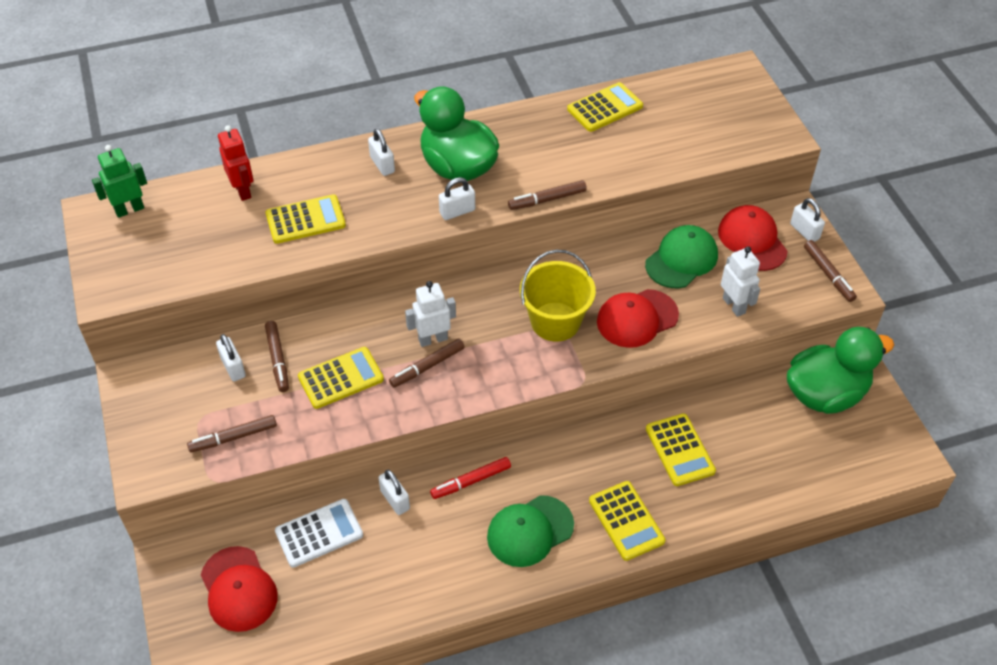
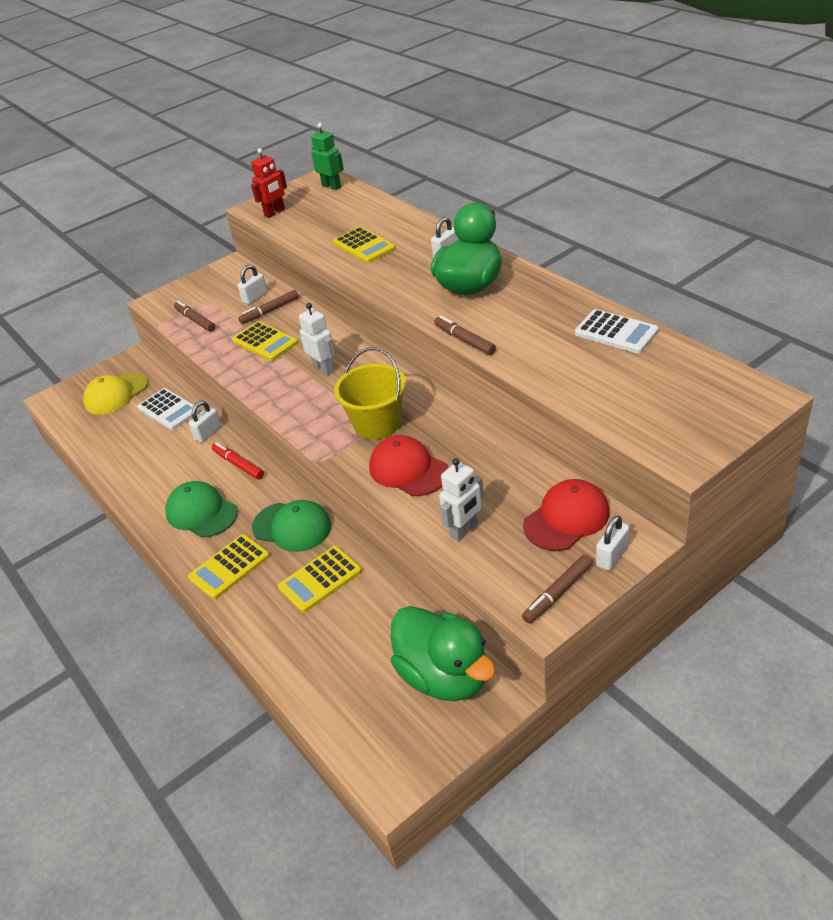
camera: 75 degrees right, 10 degrees down
red cap [201,546,278,632] -> yellow cap [83,372,148,415]
red robot [218,125,254,201] -> red robot moved to [251,148,287,218]
brown marker [389,339,464,388] -> none
white padlock [439,177,475,220] -> none
yellow calculator [567,82,643,132] -> white calculator [575,309,659,353]
green cap [645,225,718,288] -> green cap moved to [252,500,331,552]

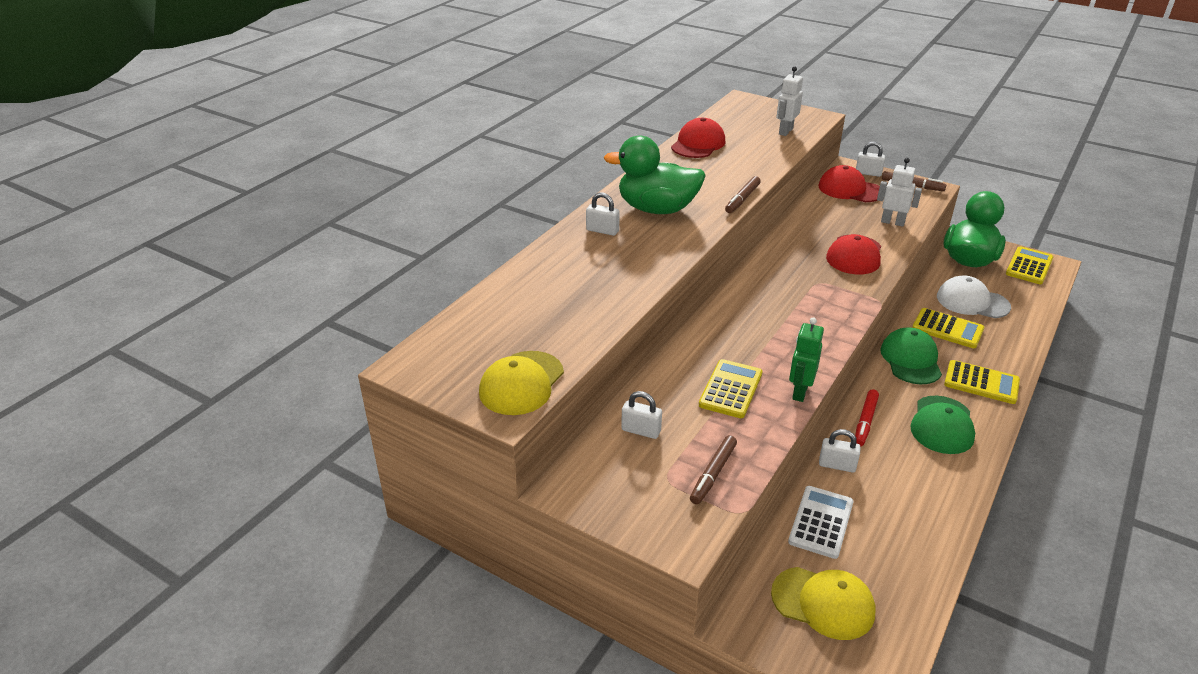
camera: 115 degrees left, 5 degrees down
brown marker [238,290,299,324] -> none
red robot [251,148,287,218] -> yellow cap [479,351,564,415]
white robot [299,303,336,375] -> white robot moved to [777,66,803,136]
green robot [311,123,344,190] -> green robot moved to [789,317,824,402]
yellow calculator [333,227,396,263] -> yellow calculator moved to [1006,246,1053,284]
yellow bucket [334,347,406,440] -> none
white calculator [575,309,659,353] -> red cap [671,118,725,158]
none -> white cap [937,276,1011,318]

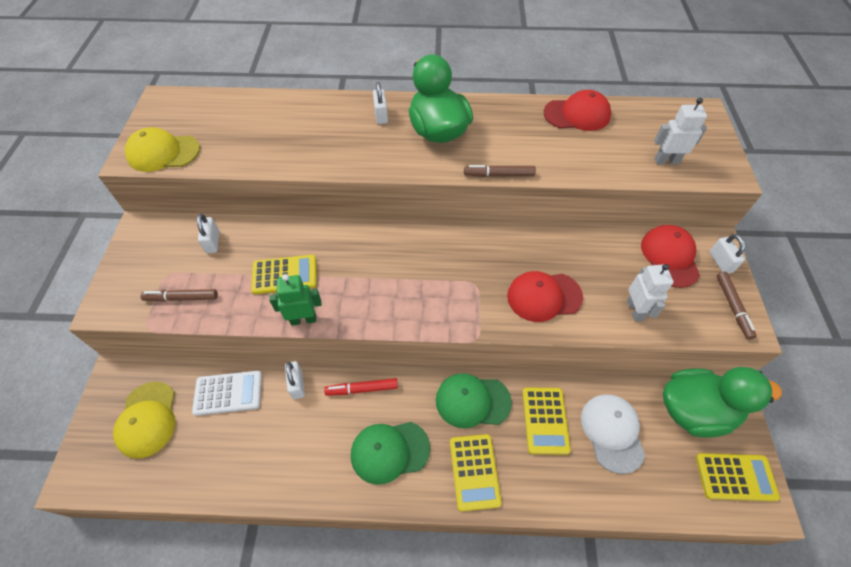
camera: 60 degrees right, 20 degrees up
green cap [880,327,942,384] -> green cap turned 150 degrees counterclockwise [436,373,512,428]

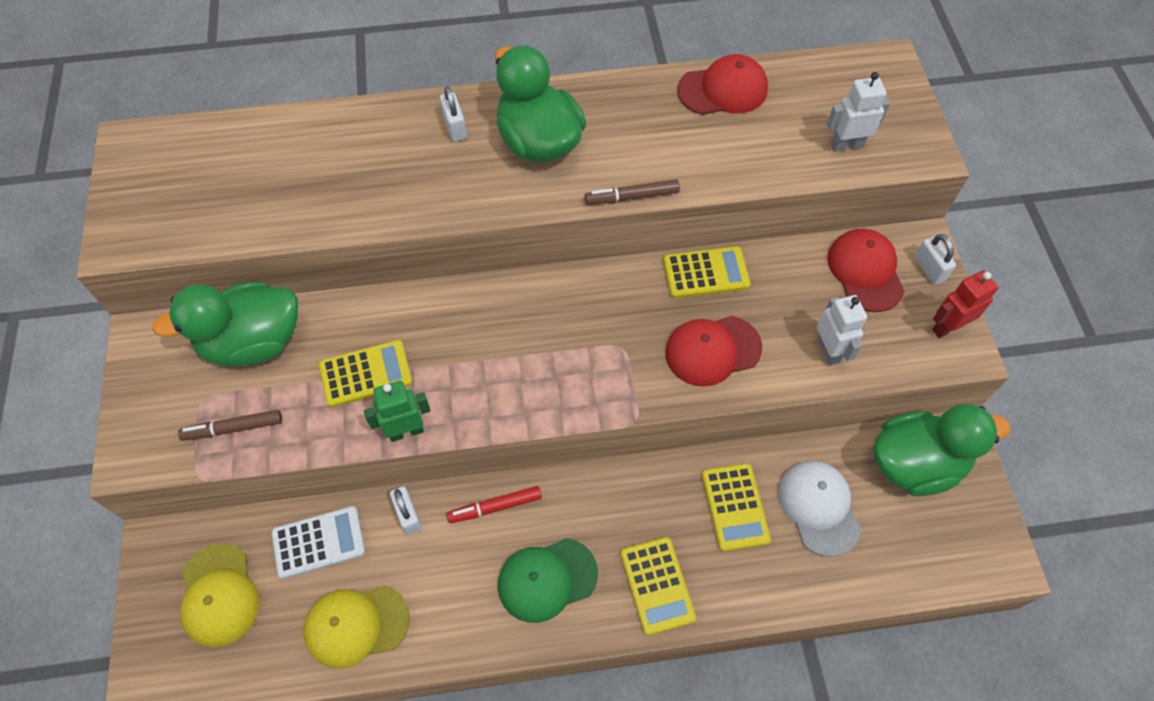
camera: 10 degrees left, 5 degrees up
yellow cap [125,127,200,172] -> yellow cap moved to [303,586,409,669]
white padlock [197,214,219,253] -> green duck [152,282,298,366]
green cap [436,373,512,428] -> none
yellow calculator [696,453,780,502] -> yellow calculator moved to [663,246,750,298]
brown marker [717,272,756,340] -> red robot [932,270,999,338]

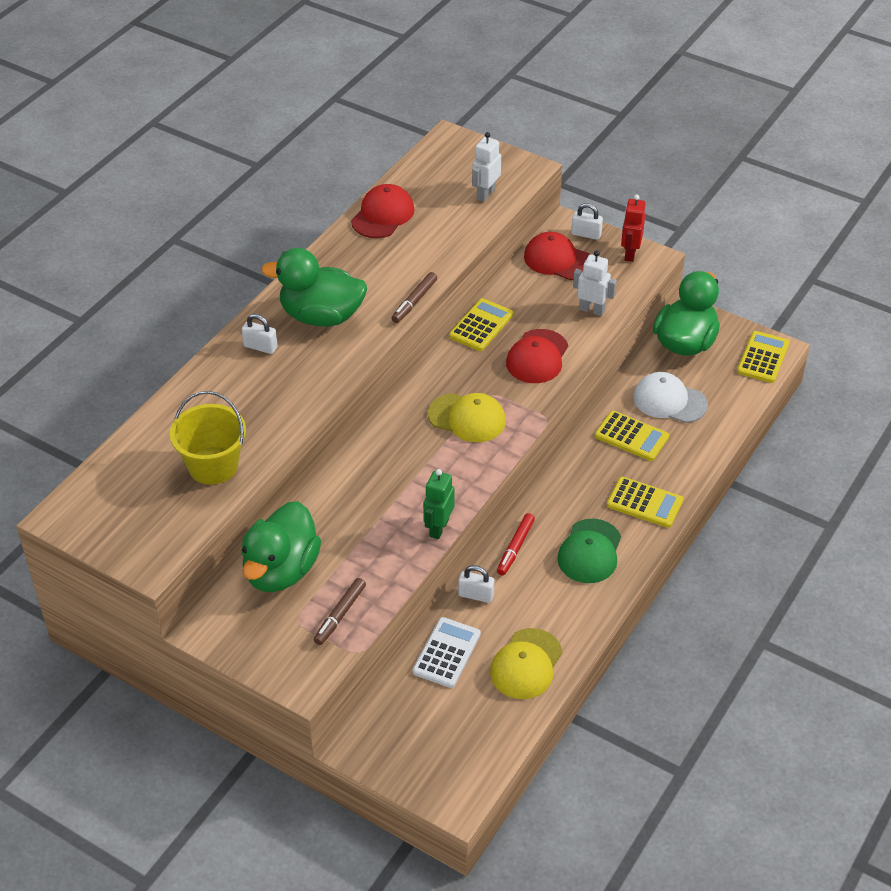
camera: 50 degrees left, 15 degrees down
yellow cap [180,543,259,647] -> yellow cap moved to [428,393,506,442]
yellow calculator [319,340,412,408] -> yellow calculator moved to [737,331,790,383]
none -> yellow bucket [170,391,246,485]

